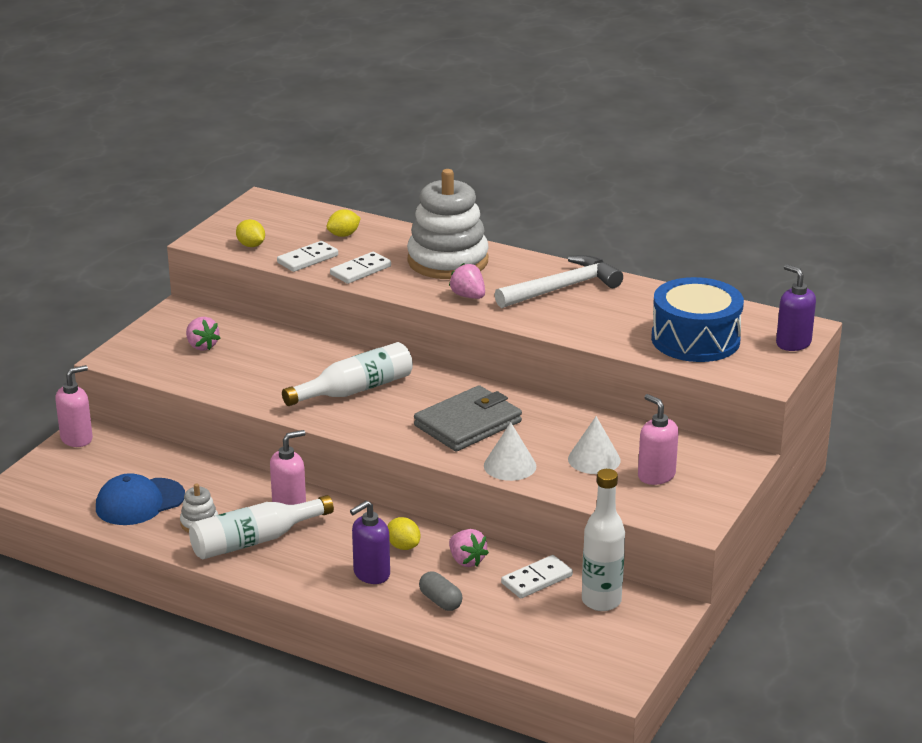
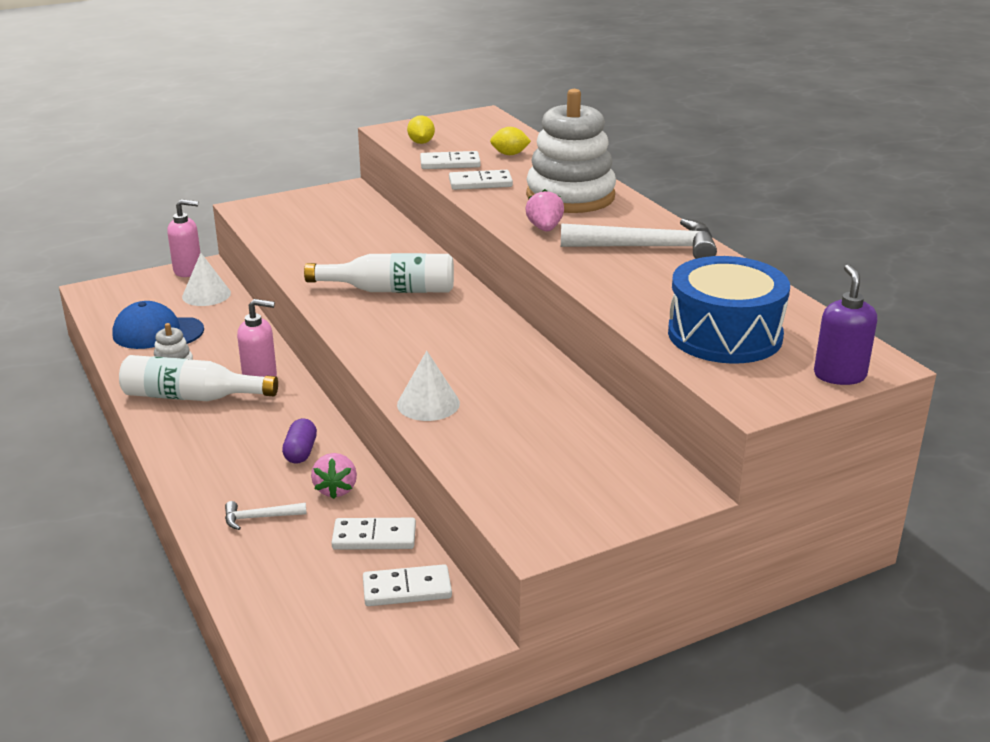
camera: 35 degrees right, 0 degrees up
pink strawberry [186,317,220,351] -> none
purple soap dispenser [350,501,390,584] -> none
yellow lemon [388,517,420,550] -> purple capsule [282,418,317,464]
grey wallet [414,385,522,452] -> none
grey capsule [419,572,463,611] -> white hammer [225,501,307,530]
white cone [568,416,621,474] -> white cone moved to [182,253,231,306]
white bottle [582,469,625,611] -> white domino [363,564,452,606]
pink soap dispenser [638,394,679,485] -> none

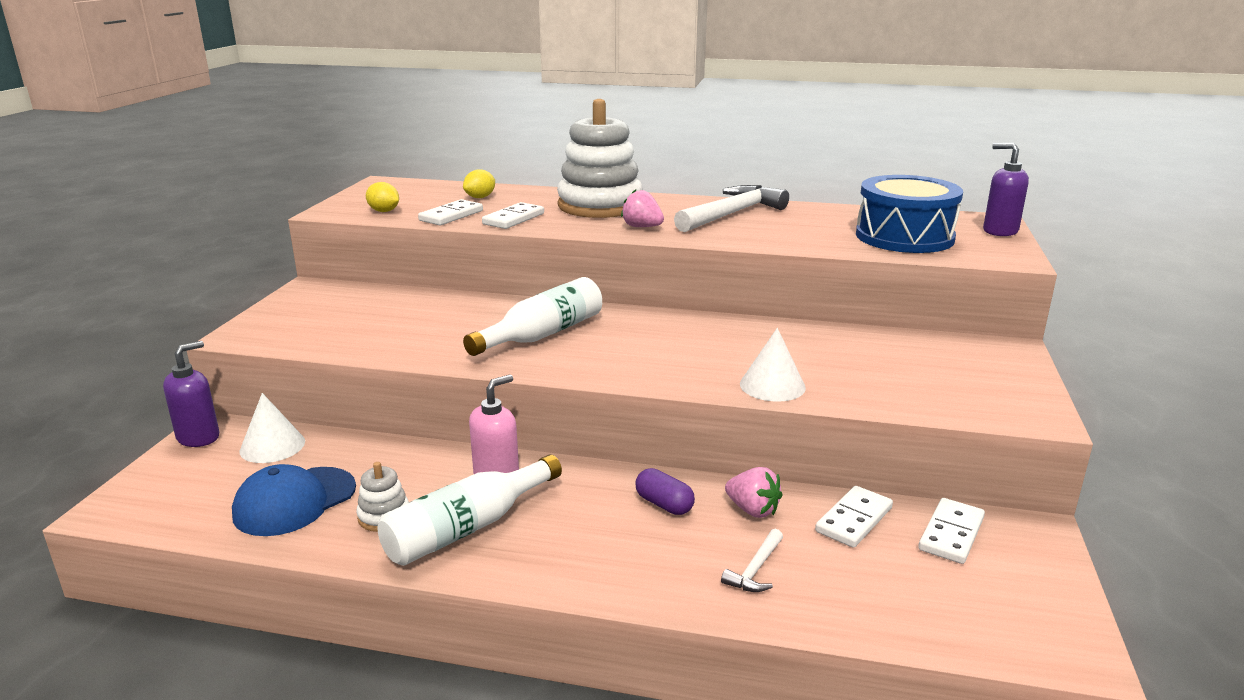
camera: 50 degrees left, 5 degrees down
pink soap dispenser [167,199,201,277] -> purple soap dispenser [163,341,220,447]

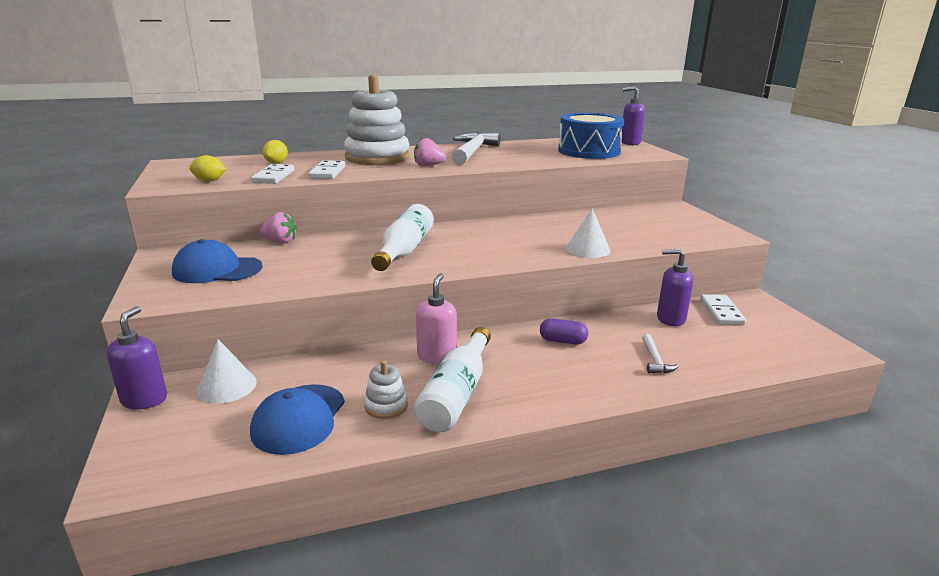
camera: 30 degrees left, 0 degrees up
pink strawberry [725,467,783,518] -> pink strawberry moved to [260,212,297,243]
white domino [815,486,893,548] -> purple soap dispenser [657,249,693,326]
none -> blue cap [172,239,263,283]

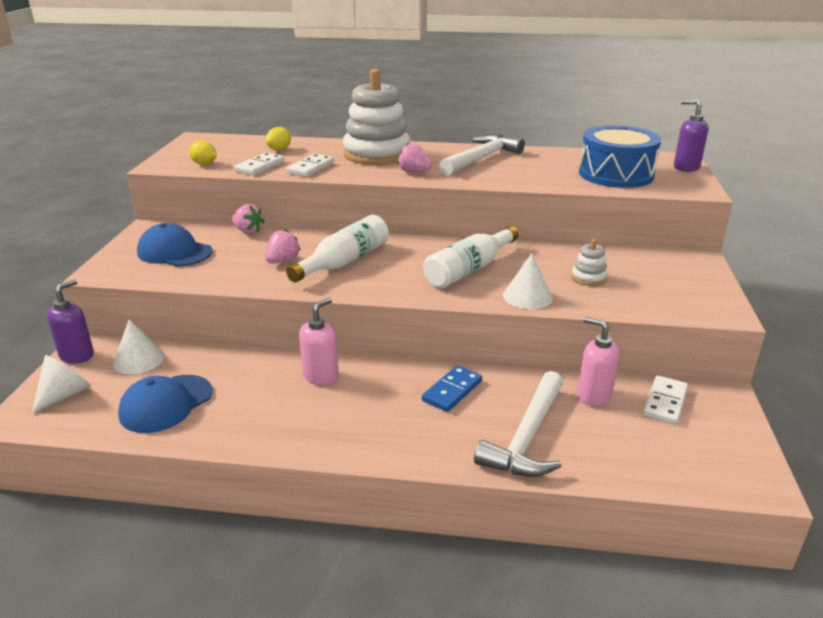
camera: 25 degrees right, 5 degrees up
white stacking toy [364,360,408,419] -> white stacking toy moved to [571,239,608,286]
white bottle [414,327,491,432] -> white bottle moved to [423,226,519,288]
purple capsule [540,318,588,344] -> blue domino [422,366,482,412]
white hammer [642,334,679,373] -> white hammer [474,371,563,477], size x2.19
purple soap dispenser [657,249,693,326] -> pink soap dispenser [578,317,620,406]
none -> white cone [32,355,91,414]
none -> pink strawberry [265,229,301,263]

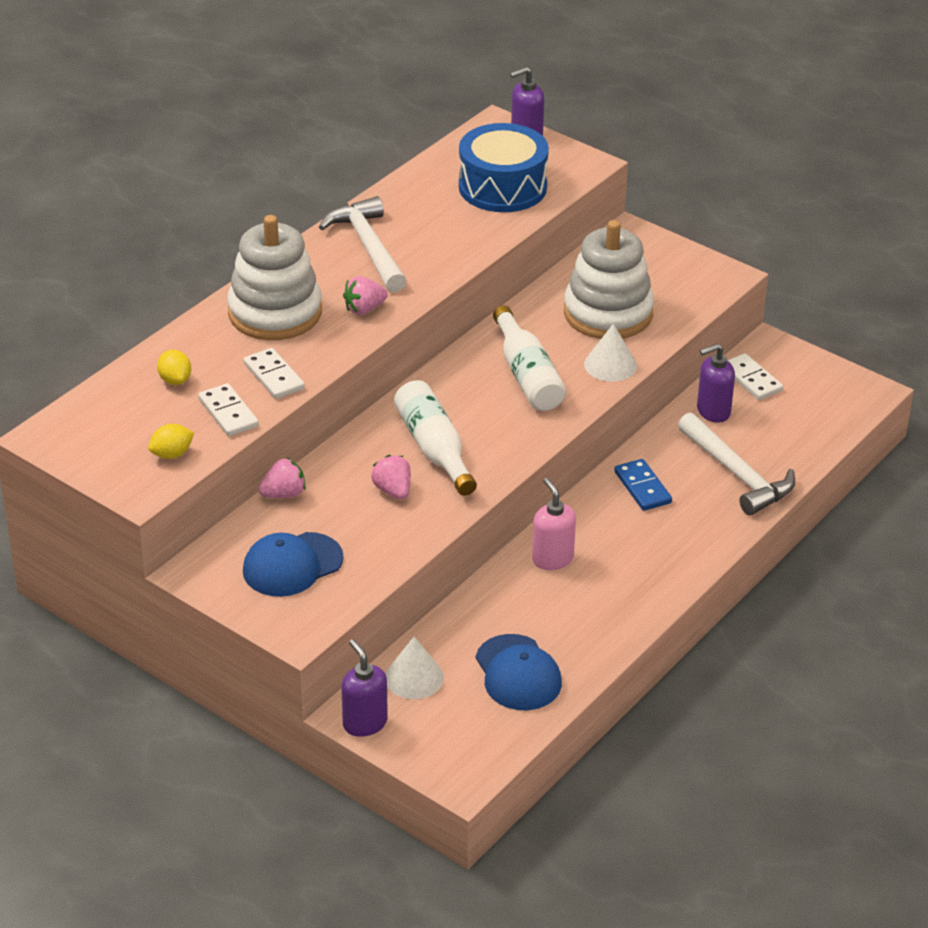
camera: 60 degrees left, 10 degrees up
white cone [32,355,91,414] -> none
white stacking toy [571,239,608,286] -> white stacking toy [564,220,654,339], size x2.38
pink soap dispenser [578,317,620,406] -> purple soap dispenser [697,344,735,423]

